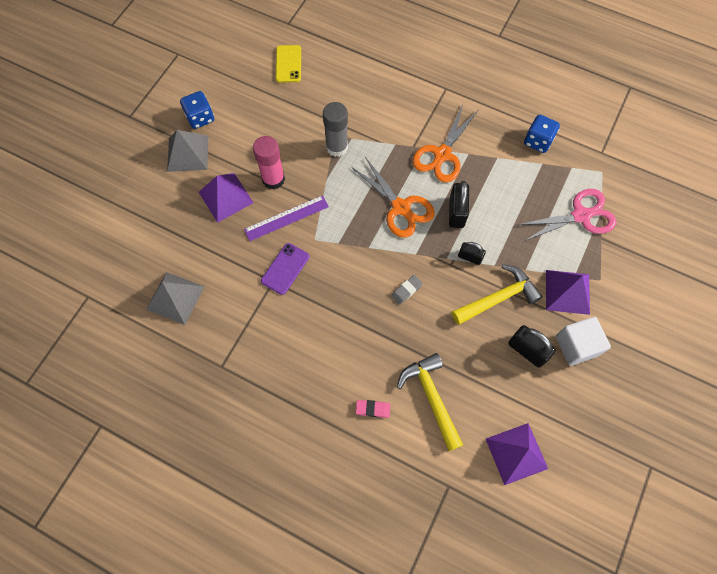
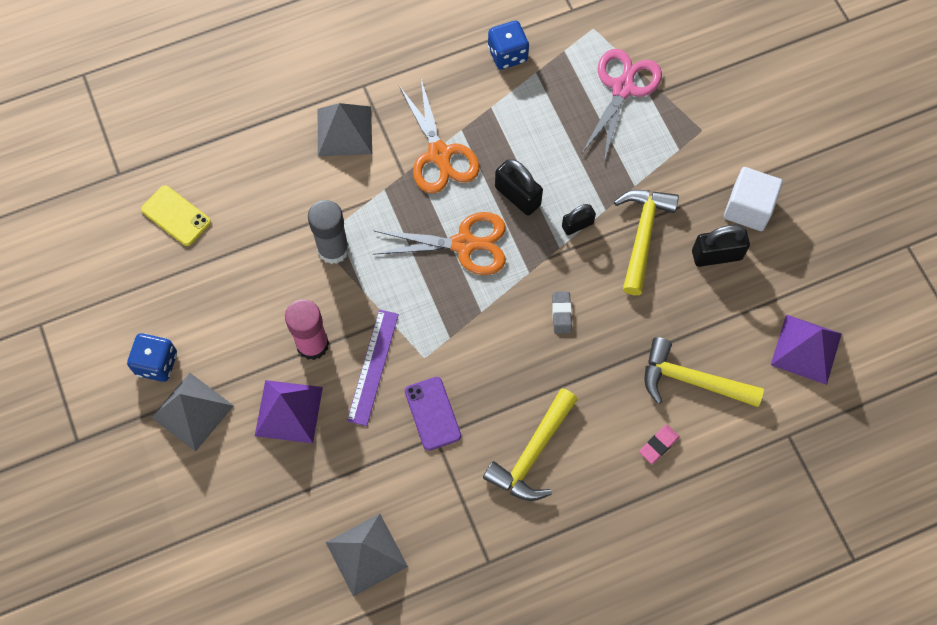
camera: 50 degrees left, 0 degrees up
purple pyramid [546,270,590,315] -> none
none -> grey pyramid [318,103,372,156]
none -> yellow hammer [483,388,578,501]

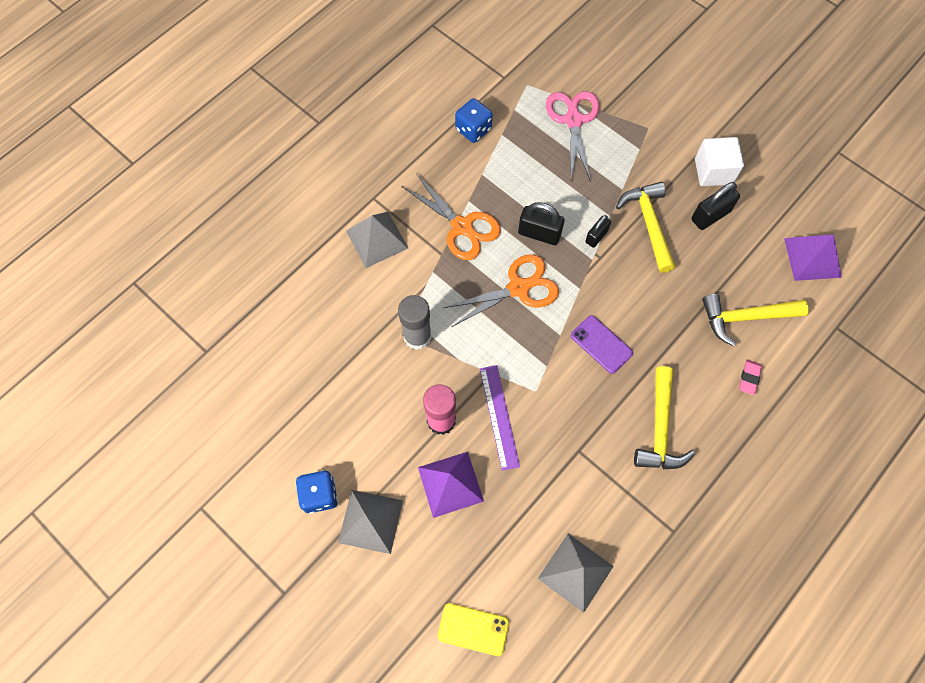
camera: 25 degrees left, 0 degrees up
yellow phone [141,185,211,246] -> yellow phone moved to [438,603,509,656]
purple phone [405,377,461,451] -> purple phone moved to [571,315,633,374]
grey eraser [552,291,572,334] -> none

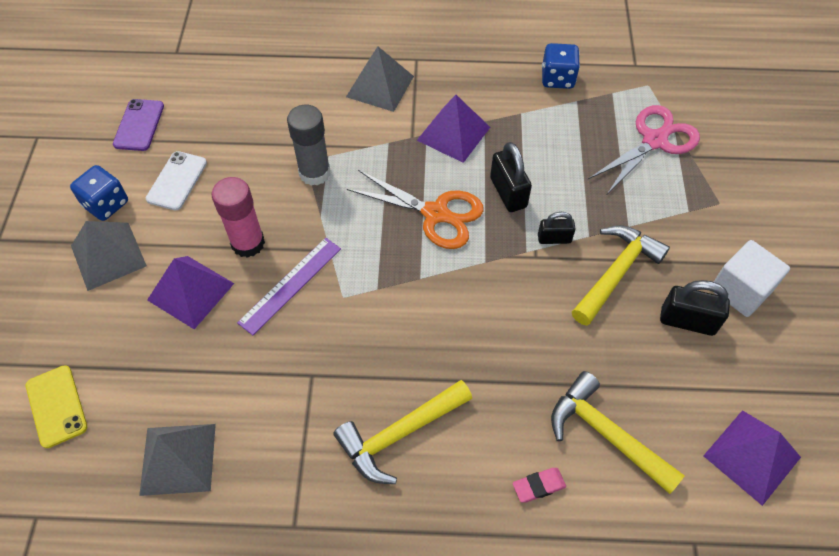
camera: 50 degrees right, 10 degrees down
orange scissors [402,173,501,260] -> purple pyramid [417,95,490,163]
purple phone [571,315,633,374] -> purple phone moved to [113,99,164,151]
none -> white phone [146,151,207,210]

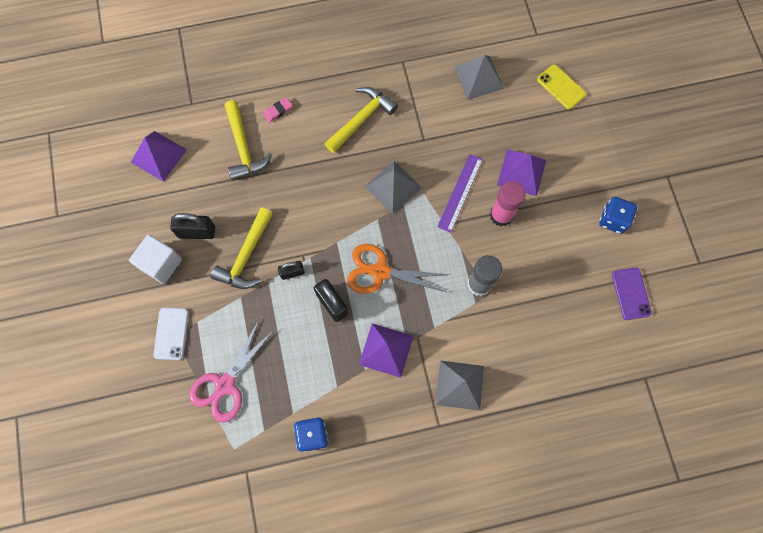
camera: 165 degrees right, 15 degrees up
grey pyramid [71,221,147,291] -> grey pyramid moved to [364,161,422,214]
white phone [146,151,207,210] -> white phone moved to [153,308,189,360]
yellow hammer [551,371,685,494] -> yellow hammer turned 45 degrees clockwise [224,100,272,181]

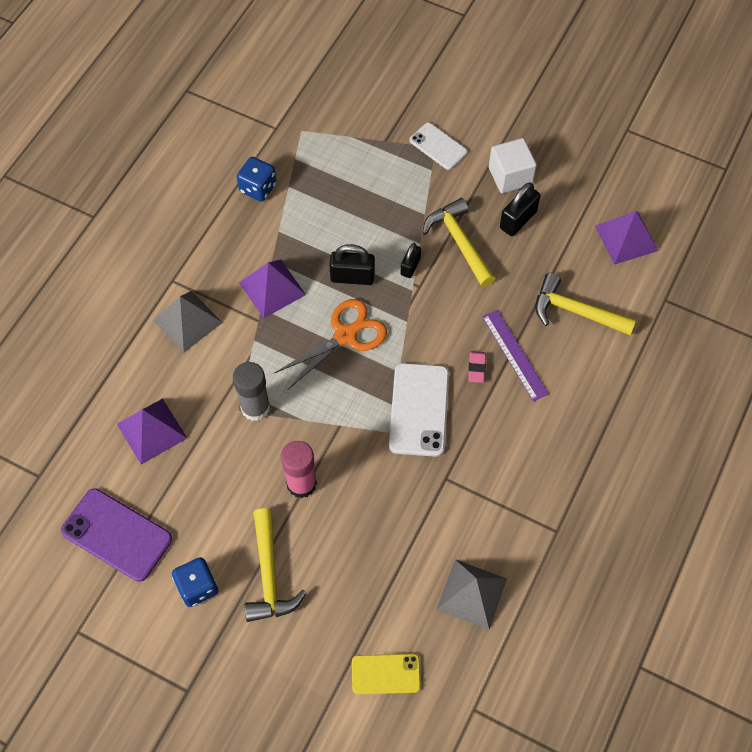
camera: 130 degrees right, 10 degrees down
pink scissors [189,320,275,423] -> none
pink eraser [263,97,293,123] -> pink eraser moved to [468,351,486,383]
yellow hammer [325,87,398,153] -> yellow hammer moved to [245,508,307,622]
grey pyramid [364,161,422,214] -> white phone [389,363,449,457]
purple ruler [437,154,483,233] -> purple ruler moved to [482,310,549,402]
purple pyramid [497,149,546,196] -> purple pyramid moved to [117,398,187,465]
purple phone [612,268,652,320] -> purple phone [61,488,172,582], size x1.59

